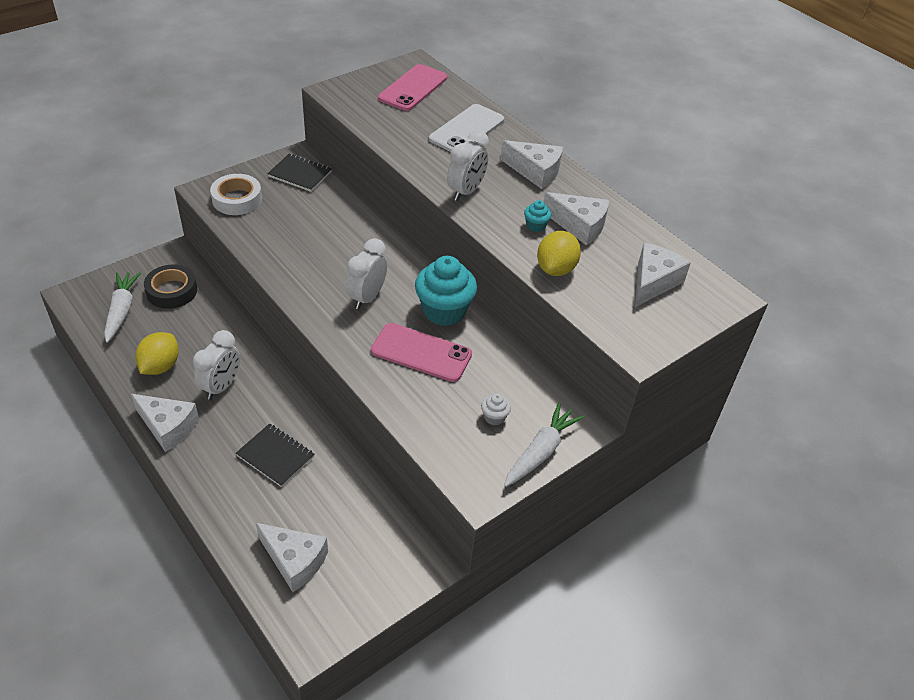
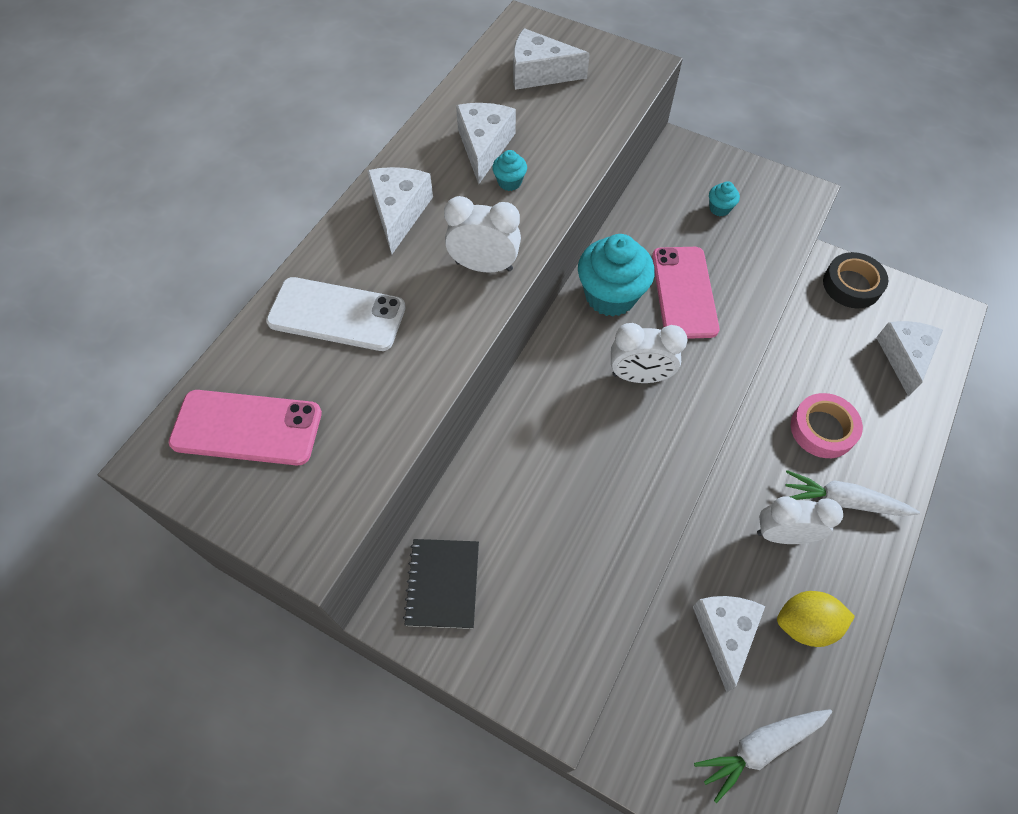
camera: 110 degrees left, 15 degrees up
white cheese [131,394,199,452] -> white cheese moved to [693,596,765,692]
black tape [144,264,197,309] -> black tape moved to [823,252,889,308]
white tape [210,174,262,215] -> none
black notebook [236,424,314,487] -> pink tape [791,393,863,458]
white cupcake [481,393,511,425] -> turquoise cupcake [709,181,740,216]
white carrot [504,402,584,487] -> white carrot moved to [786,470,920,516]
yellow lemon [537,231,581,276] -> none

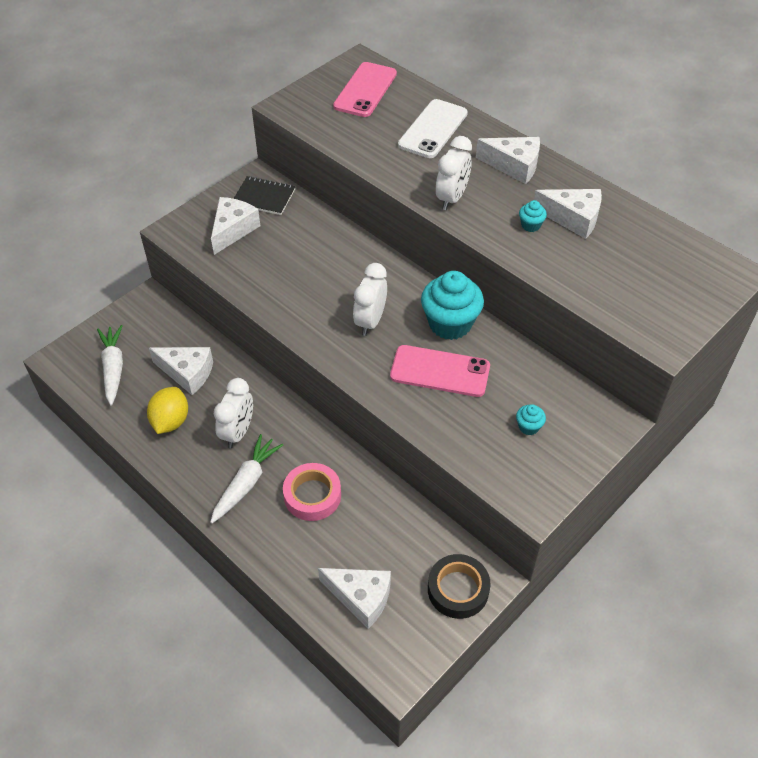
camera: 105 degrees right, 10 degrees down
white cheese [513,28,590,90] -> white cheese moved to [211,197,260,255]

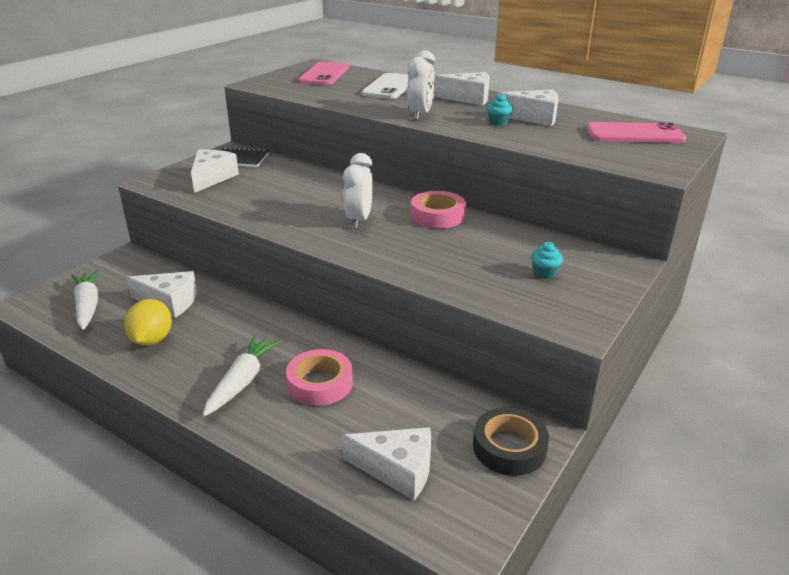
camera: 10 degrees left, 20 degrees down
white clock [214,378,253,448] -> none
pink phone [390,345,490,397] -> pink phone moved to [586,122,687,143]
turquoise cupcake [421,271,484,340] -> pink tape [411,191,466,228]

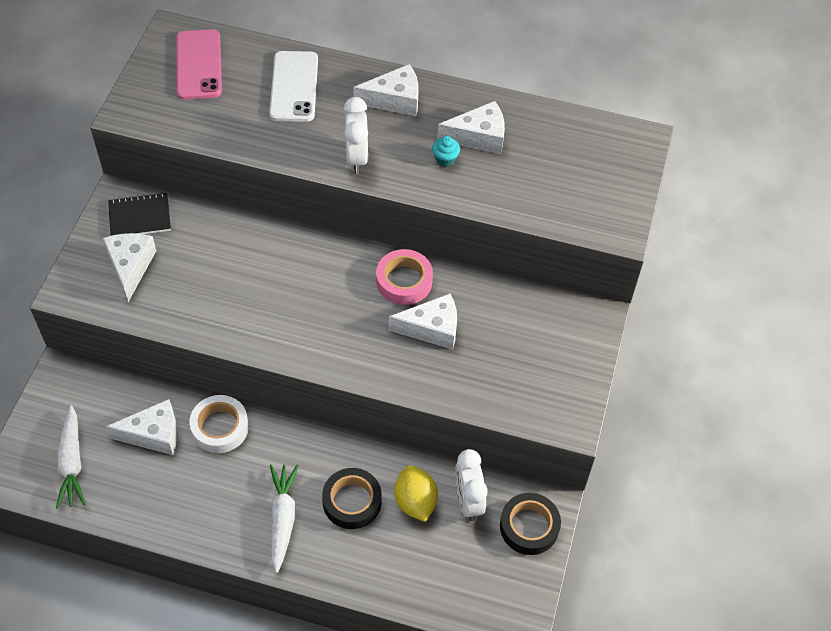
camera: 20 degrees left, 25 degrees up
white carrot [71,270,99,330] -> white carrot turned 150 degrees counterclockwise [56,405,86,509]
yellow lemon [124,299,172,346] -> yellow lemon moved to [394,466,438,522]
pink tape [286,349,353,406] -> black tape [322,468,382,529]
white cheese [342,427,431,501] -> white cheese moved to [388,293,457,350]
white clock [343,153,373,229] -> white clock moved to [455,449,488,521]
turquoise cupcake [531,242,563,279] -> none
pink phone [586,122,687,143] -> none
none -> white tape [189,395,249,453]

